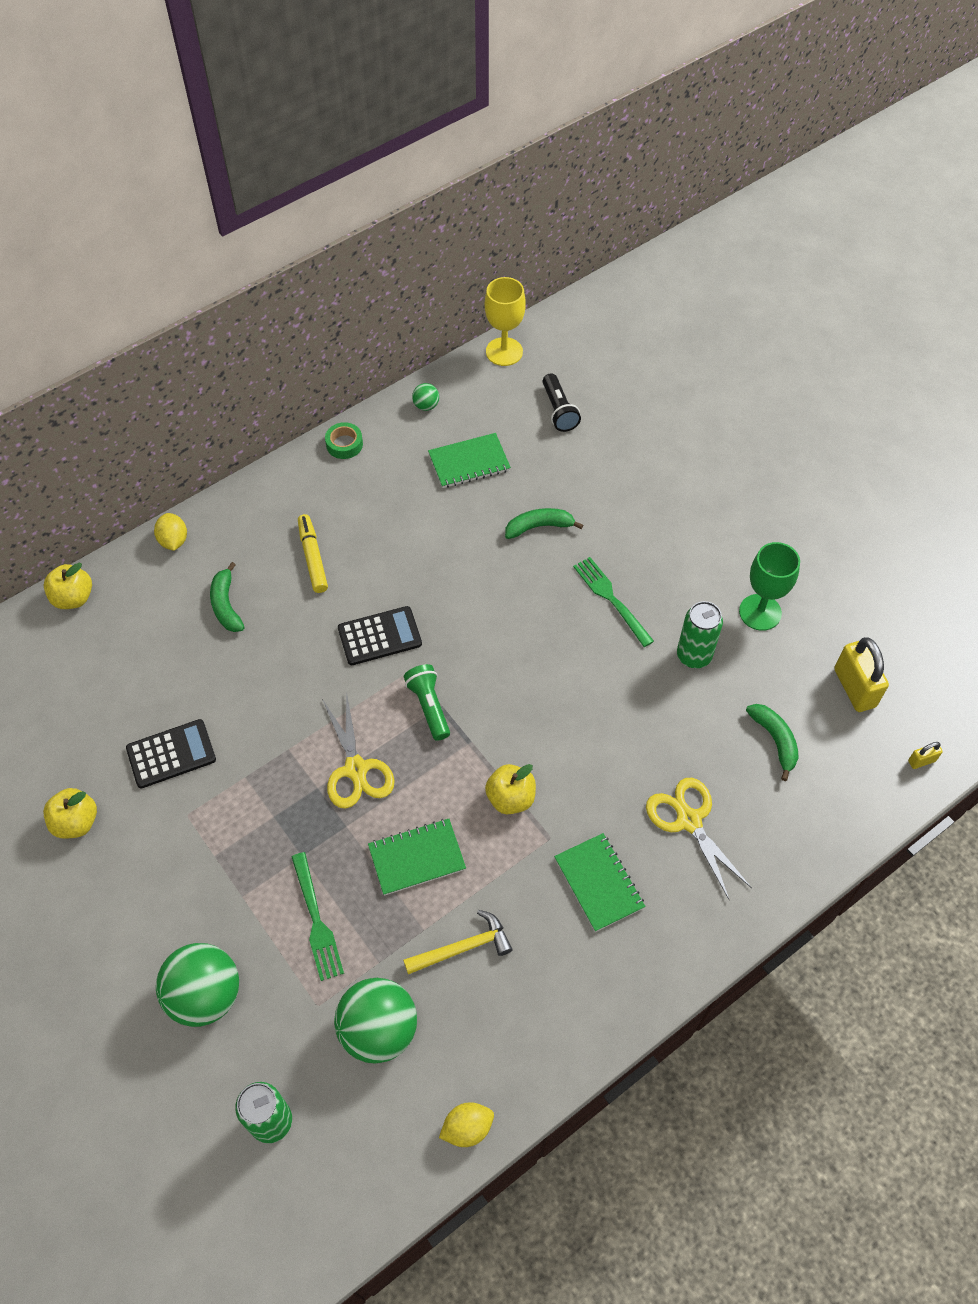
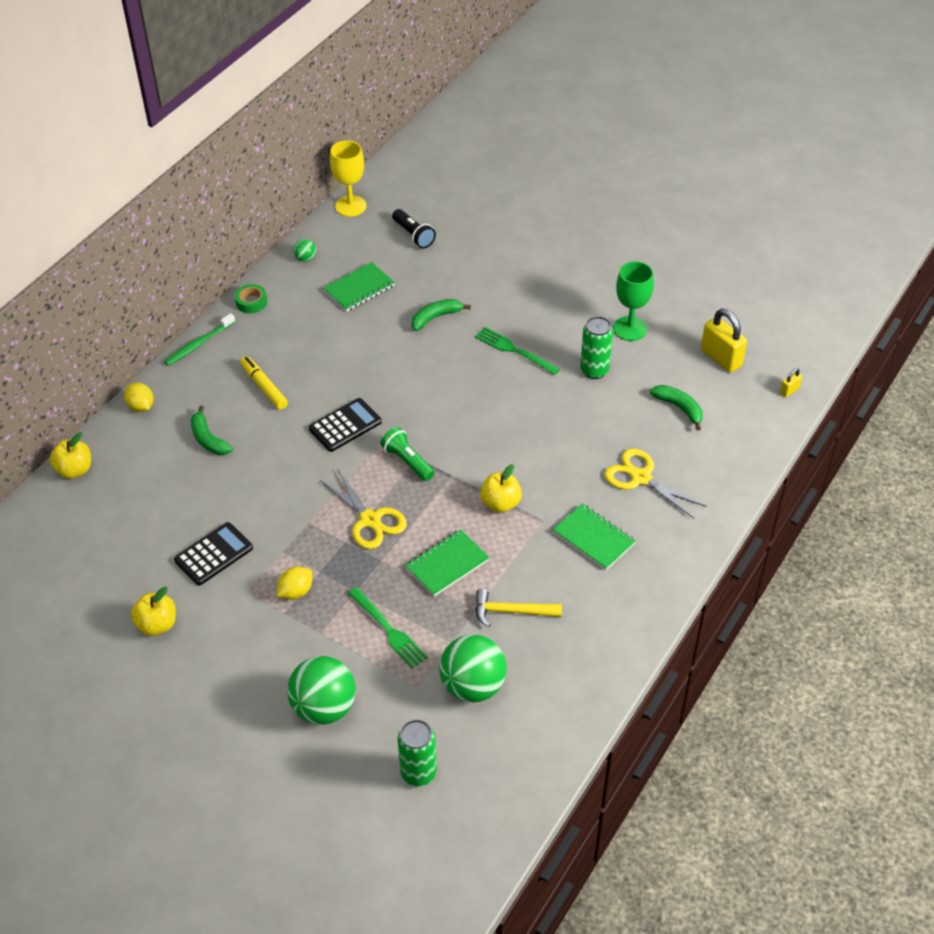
camera: 20 degrees left, 10 degrees down
yellow hammer [403,910,513,974] -> yellow hammer turned 135 degrees counterclockwise [475,589,562,627]
yellow lemon [439,1102,494,1147] -> yellow lemon moved to [277,567,313,600]
none -> green toothbrush [164,313,235,366]

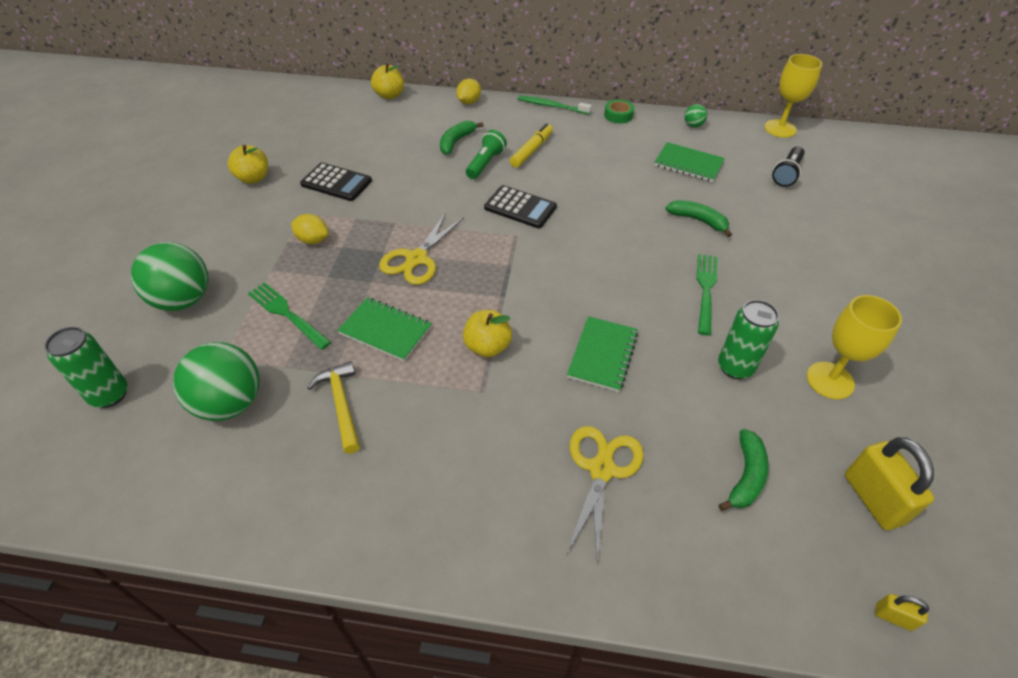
camera: 65 degrees right, 0 degrees up
green fork [348,587,428,669] -> green fork turned 105 degrees clockwise [248,283,331,350]
green flashlight [380,427,435,481] -> green flashlight moved to [466,130,507,179]
green notebook [553,503,636,570] -> green notebook moved to [567,316,638,392]
green goblet [613,261,654,341] -> yellow goblet [807,295,902,399]
yellow padlock [701,309,747,373] -> yellow padlock turned 45 degrees counterclockwise [845,437,934,530]

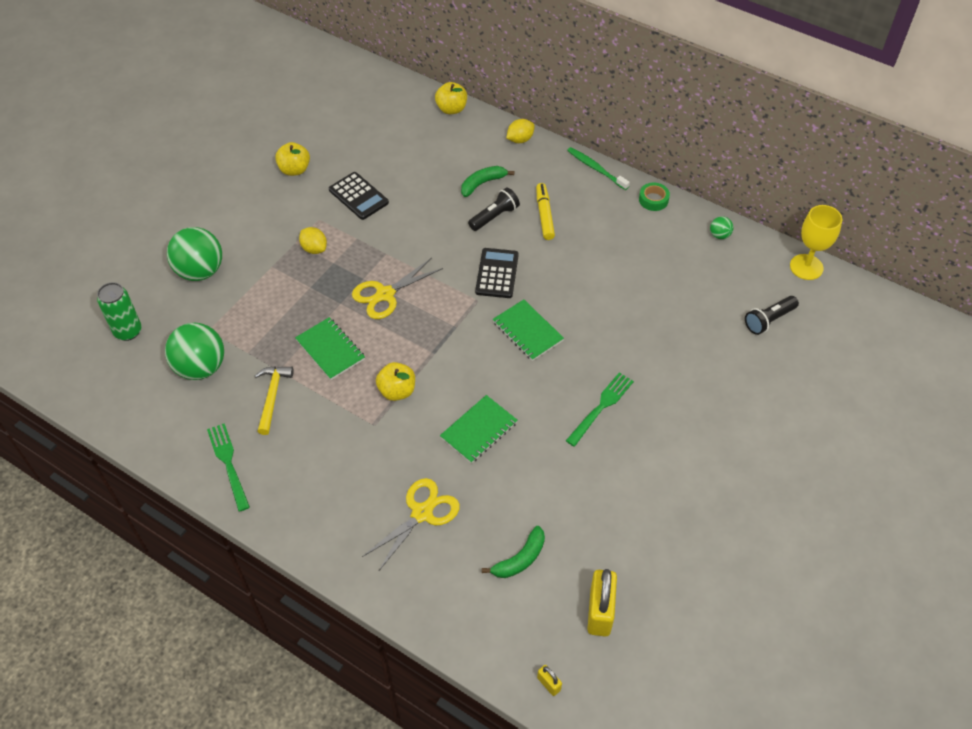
camera: 25 degrees right, 5 degrees up
green fork [248,283,331,350] -> green fork moved to [207,423,250,512]
green flashlight [466,130,507,179] -> black flashlight [468,188,520,231]
black calculator [484,185,557,228] -> black calculator turned 135 degrees counterclockwise [475,248,519,298]
yellow marker [510,123,553,168] -> yellow marker turned 60 degrees counterclockwise [536,183,555,240]
green notebook [654,142,725,182] -> green notebook moved to [493,299,564,361]
green banana [666,200,732,237] -> none
green can [718,300,779,379] -> none
yellow goblet [807,295,902,399] -> none

